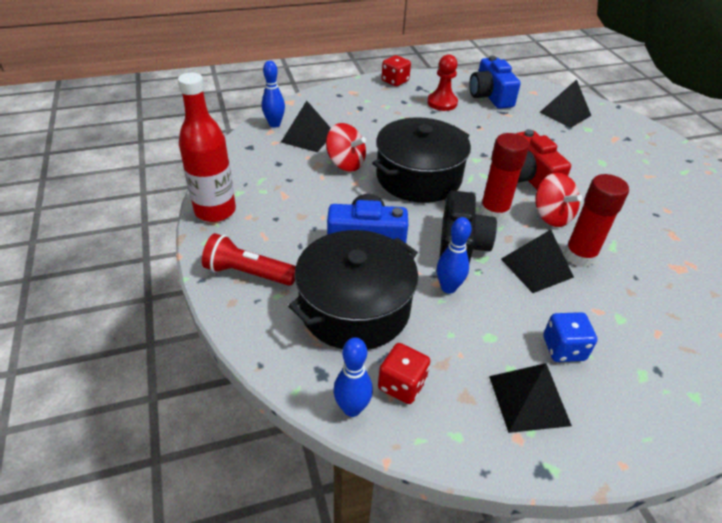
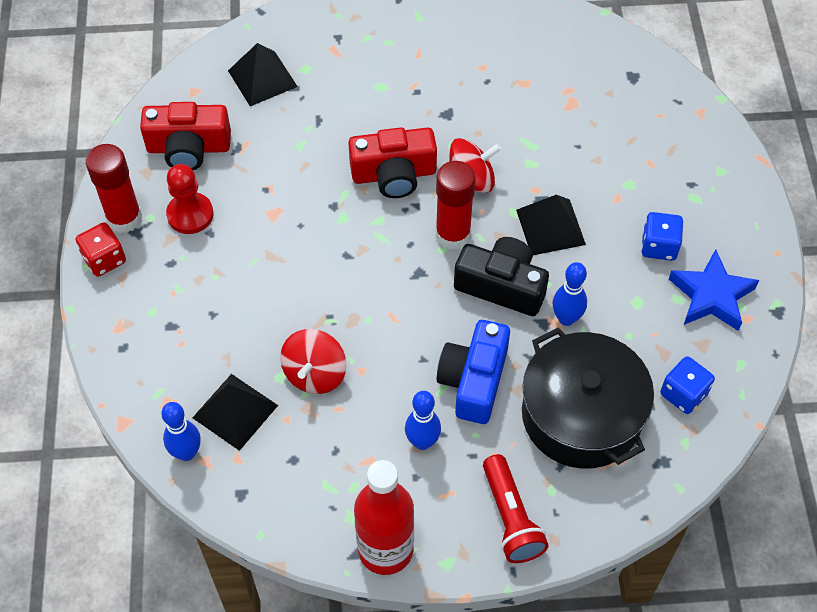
camera: 75 degrees left, 15 degrees up
red flashlight [202,233,296,286] -> red flashlight turned 45 degrees counterclockwise [483,454,549,563]
red spinning top [326,123,366,172] -> red spinning top turned 150 degrees clockwise [280,329,347,394]
blue bowling pin [334,338,373,417] -> blue bowling pin moved to [405,391,441,450]
black pot [372,117,471,203] -> none
red dice [378,343,430,404] -> blue dice [660,356,715,414]
blue camera [469,56,521,109] -> red camera [140,102,231,170]
black pyramid [489,363,572,433] -> blue star [669,249,759,331]
red glue stick [564,174,629,268] -> red glue stick moved to [86,144,142,233]

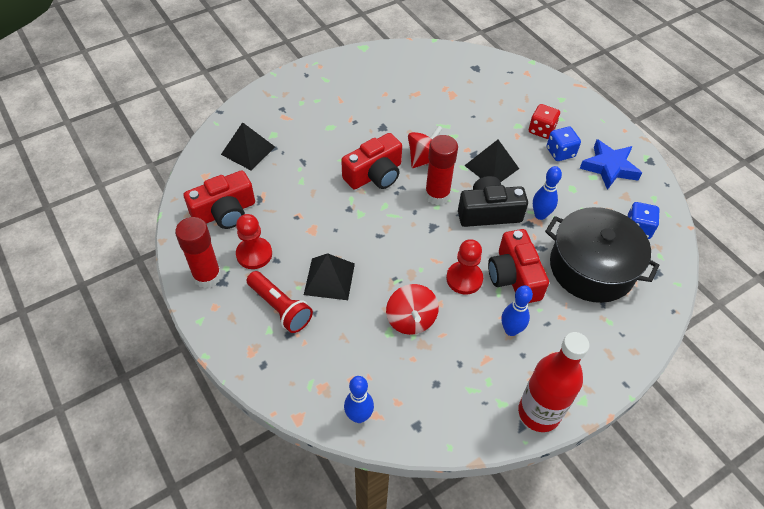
camera: 30 degrees left, 5 degrees down
red dice [76,222,126,277] -> red dice moved to [529,104,560,139]
black pyramid [192,374,278,451] -> black pyramid moved to [304,253,355,300]
blue camera [437,320,510,424] -> red camera [488,229,549,303]
red flashlight [483,454,549,563] -> red flashlight moved to [247,271,313,333]
none -> red pawn [446,239,483,295]

